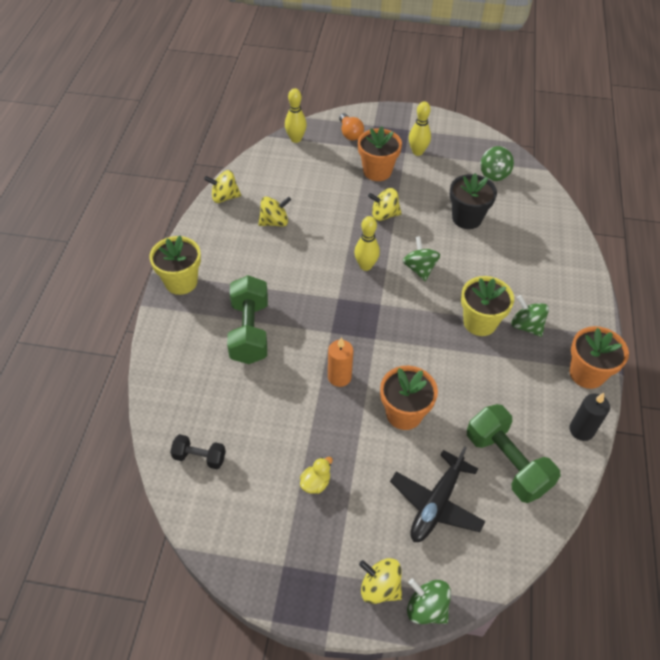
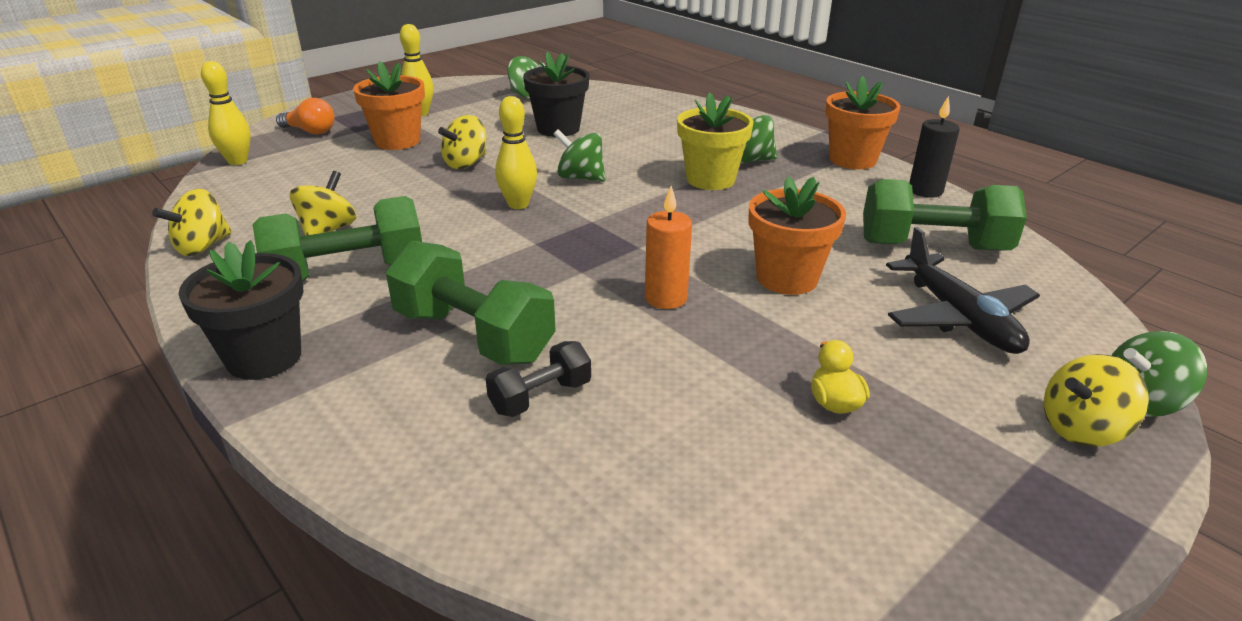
camera: 50 degrees left, 20 degrees down
yellow flower pot [149,236,201,295] -> black flower pot [178,240,303,380]
black dumbbell [170,434,226,469] -> black dumbbell moved to [486,341,591,417]
none -> green dumbbell [253,196,422,282]

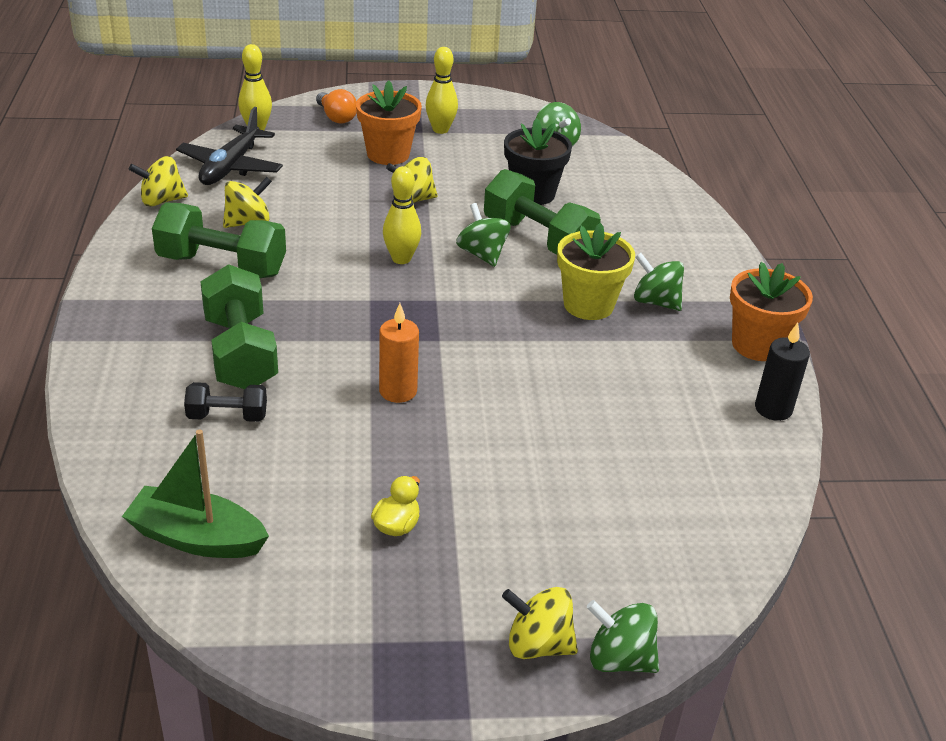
camera: 35 degrees right, 5 degrees up
black flower pot [178,240,303,380] -> none
orange flower pot [748,176,846,295] -> none
green dumbbell [863,179,1027,251] -> green dumbbell moved to [484,169,601,255]
black plane [886,227,1040,354] -> black plane moved to [176,107,283,185]
none -> green boat [122,429,269,558]

